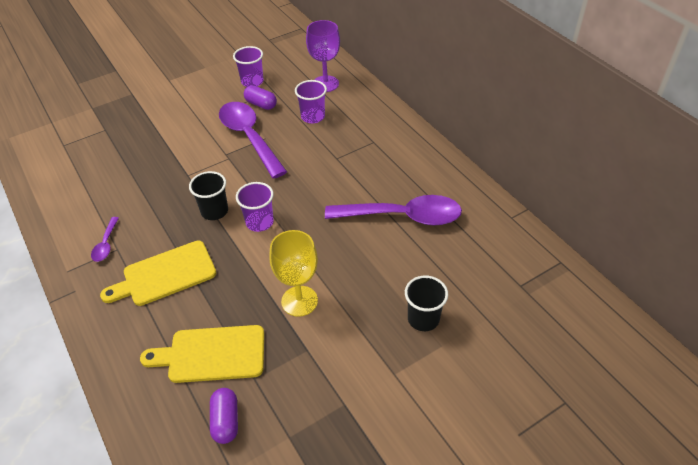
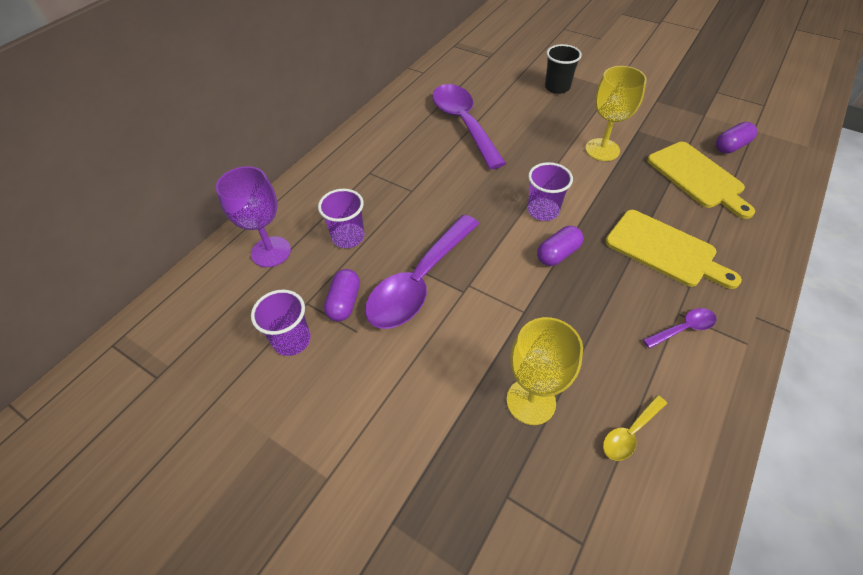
camera: 115 degrees left, 5 degrees up
black cup [189,171,228,220] -> purple capsule [537,226,583,266]
none -> yellow goblet [507,317,583,425]
none -> yellow spoon [603,395,667,461]

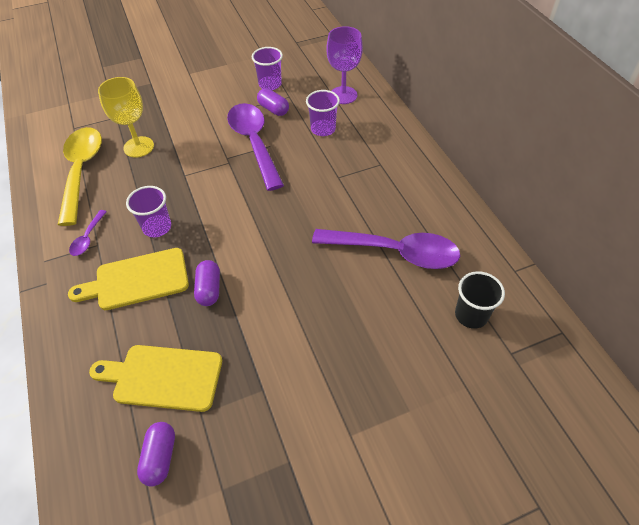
camera: 125 degrees right, 0 degrees up
purple cup [528,162,573,221] -> purple cup moved to [126,186,171,237]
purple capsule [537,226,583,266] -> purple capsule moved to [194,260,220,306]
black cup [545,44,582,94] -> black cup moved to [455,271,505,329]
yellow goblet [585,66,647,161] -> none
yellow spoon [603,395,667,461] -> yellow spoon [58,127,102,226], size x2.27

